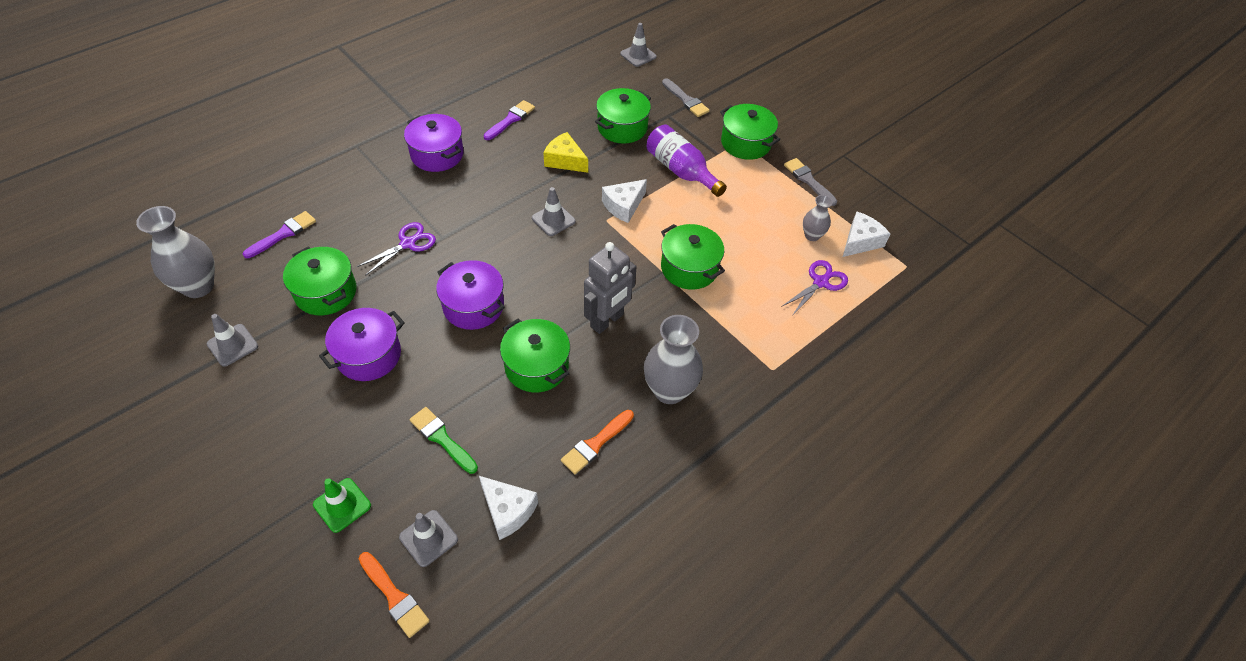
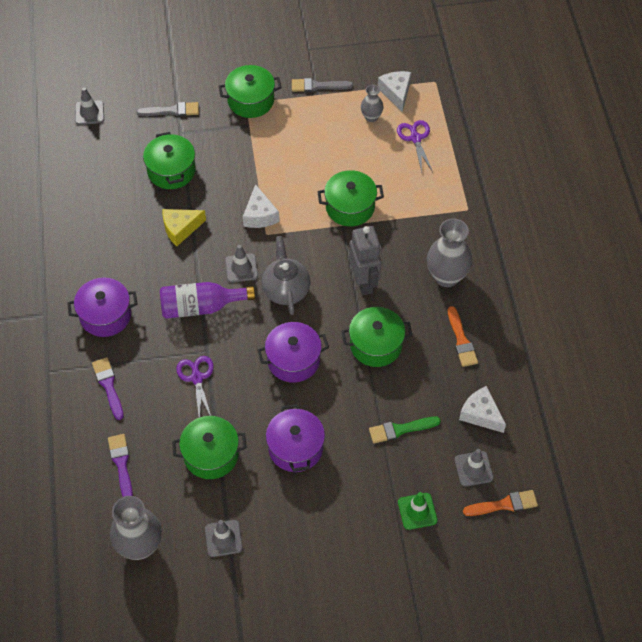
camera: 55 degrees left, 5 degrees up
white cheese [479,476,538,540] -> white cheese turned 120 degrees counterclockwise [459,386,506,433]
purple brush [484,100,535,140] -> purple brush moved to [92,357,124,420]
purple bottle [646,125,727,197] -> purple bottle moved to [160,282,255,319]
none -> grey teapot [262,236,310,315]

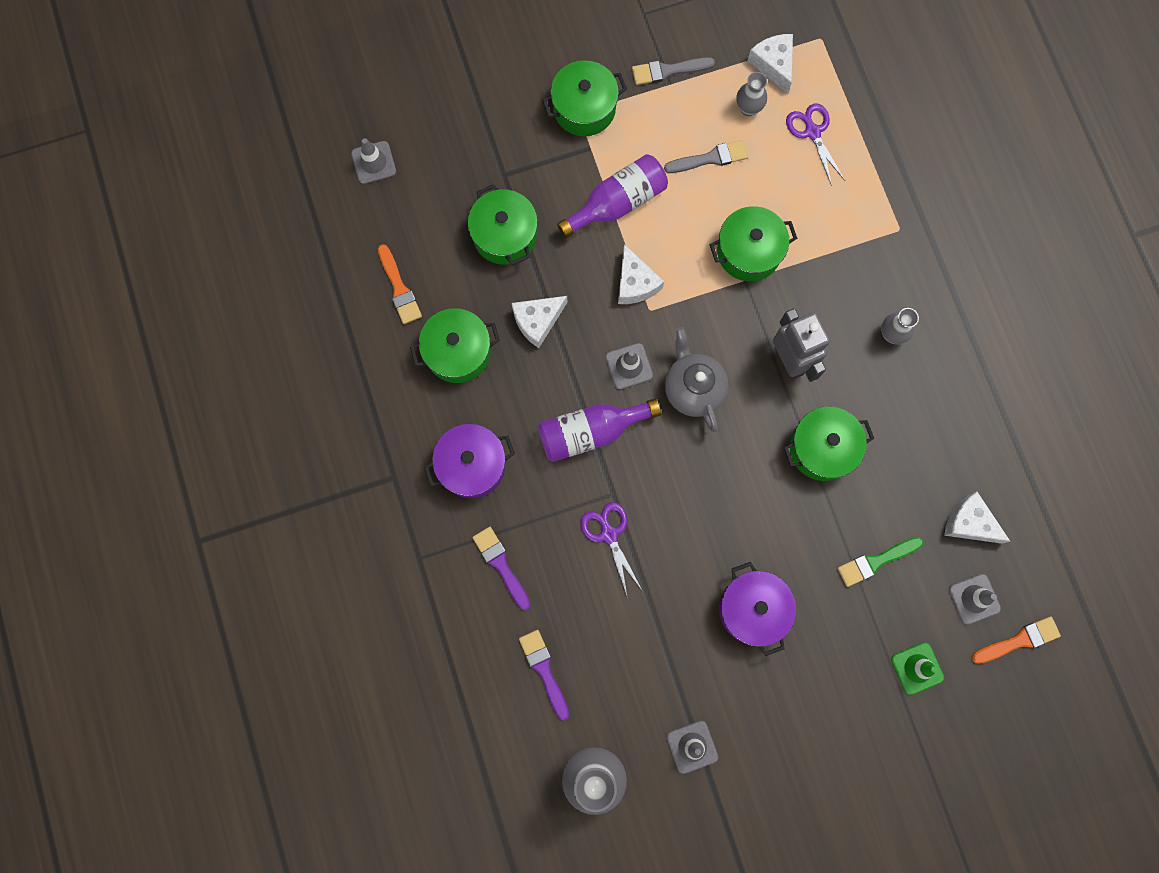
camera: 10 degrees left, 20 degrees up
grey brush [136,102,199,117] -> grey brush moved to [664,140,748,173]
yellow cheese [163,209,206,246] -> white cheese [512,296,567,348]
green pot [172,416,247,479] -> green pot moved to [410,308,500,383]
purple pot [257,322,329,383] -> none
grey vase [427,219,473,287] -> grey vase [881,308,919,344], size x0.55
orange brush [448,306,478,367] -> orange brush moved to [378,244,422,324]
none -> purple bottle [557,154,668,238]

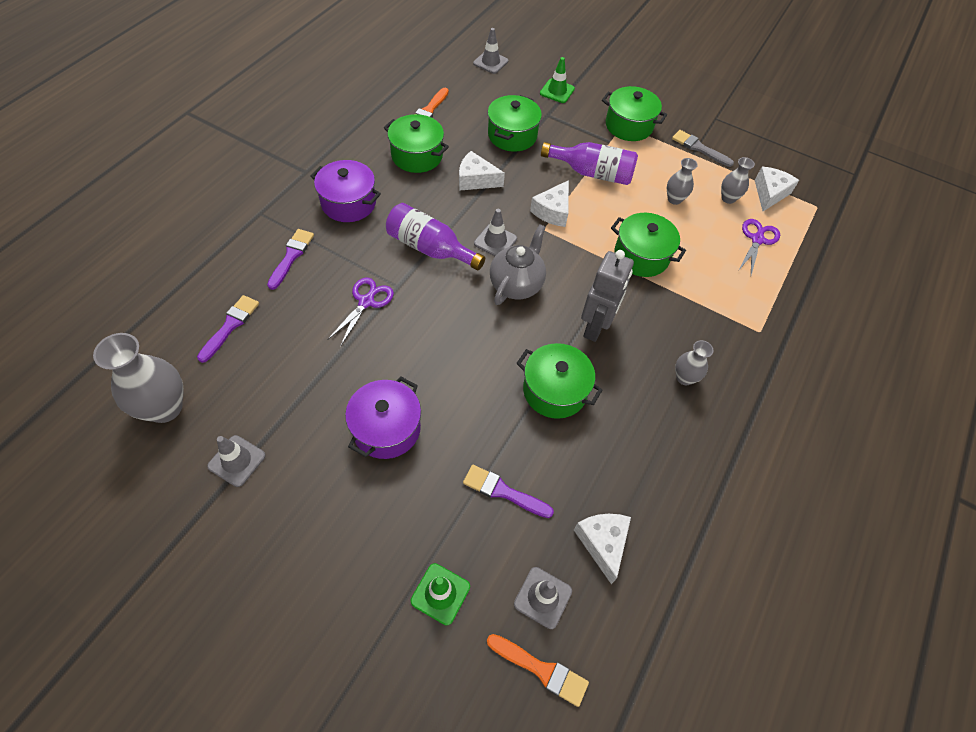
camera: 45 degrees right, 20 degrees down
grey brush [664,140,748,173] -> grey vase [667,158,698,205]
green brush [838,537,923,587] -> purple brush [463,465,554,518]
none -> green traffic cone [540,57,575,103]

